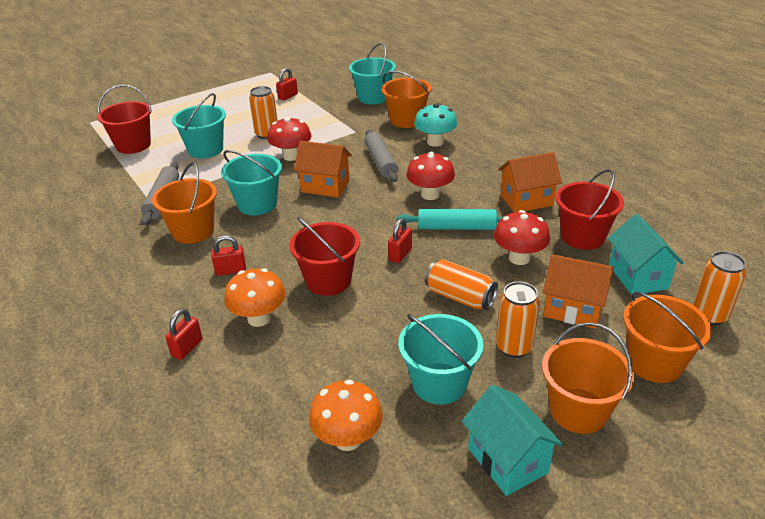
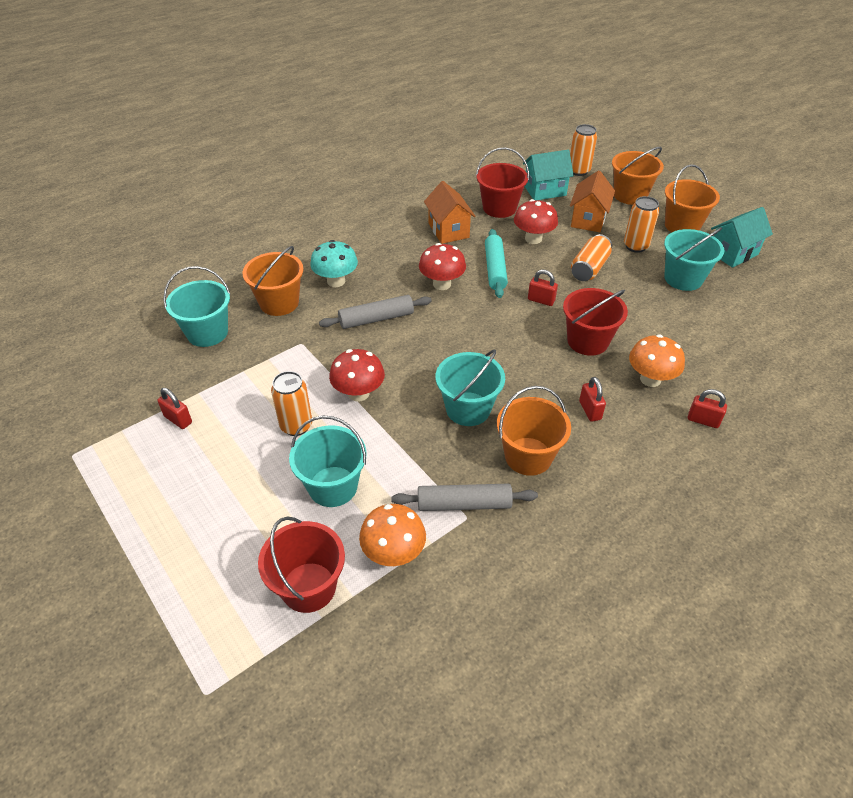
camera: 95 degrees left, 10 degrees up
orange house [294,141,352,197] -> none
orange mushroom [309,380,383,451] -> orange mushroom moved to [359,504,426,566]

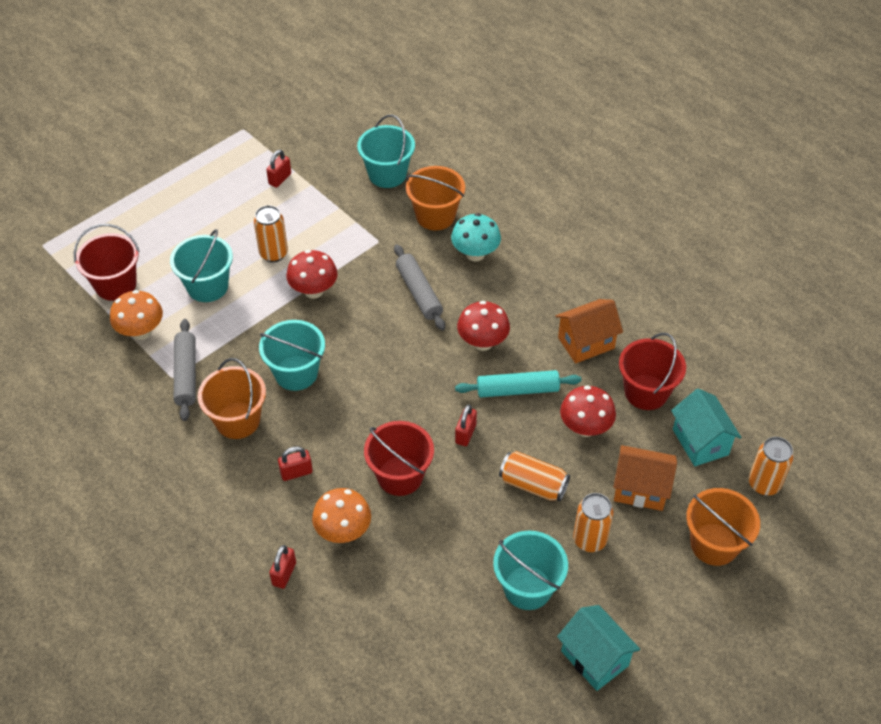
camera: 85 degrees right, 5 degrees up
orange bucket [665,164,720,232] -> none

